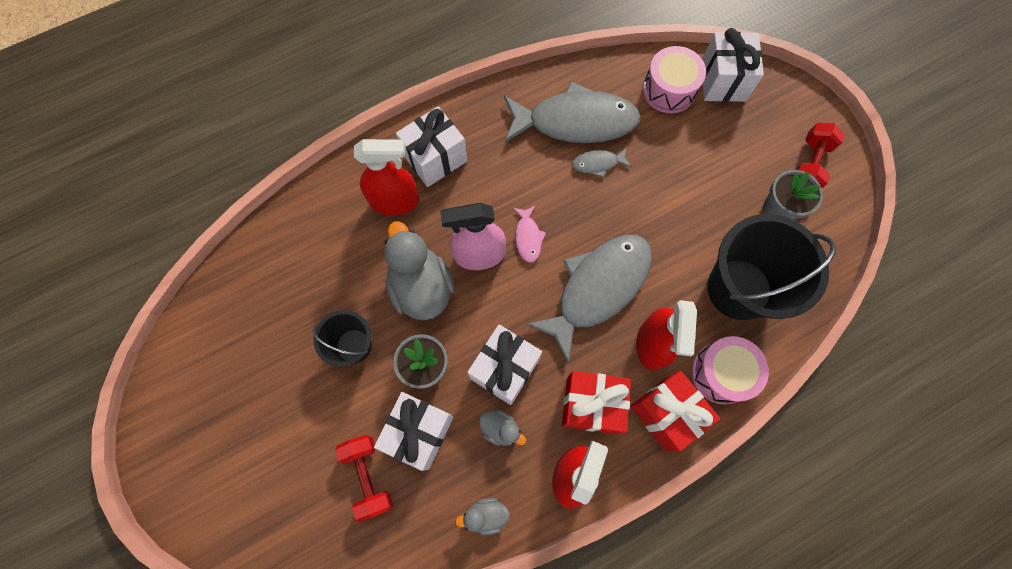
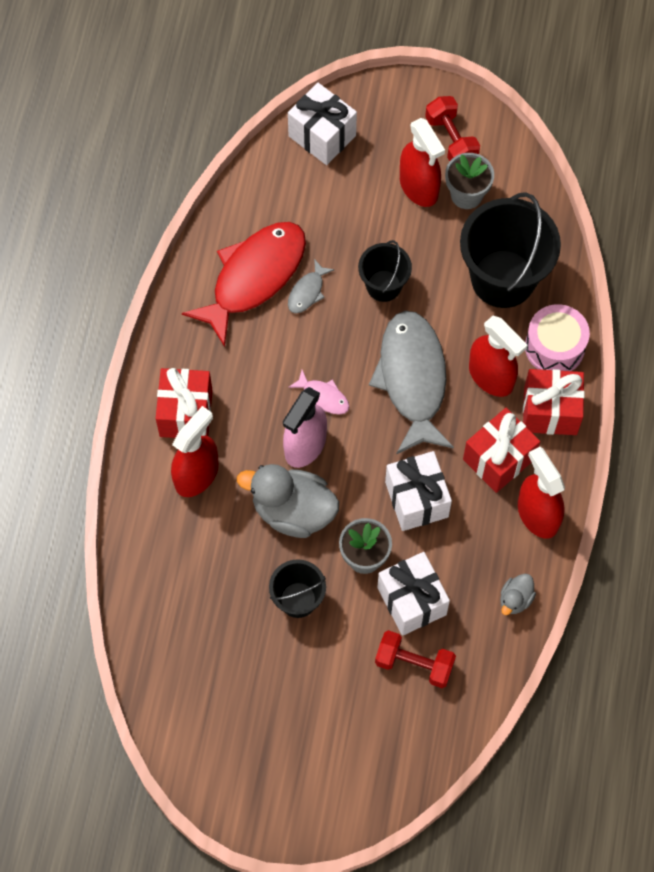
camera: 50 degrees left, 5 degrees down
white gift [396,106,468,187] -> red gift [156,368,213,438]
grey duck [479,409,526,446] -> none
grey fish [504,82,641,143] -> red fish [182,222,306,347]
pink drum [643,46,706,113] -> none
none -> black bucket [358,240,412,302]
none -> red spray bottle [400,118,445,207]

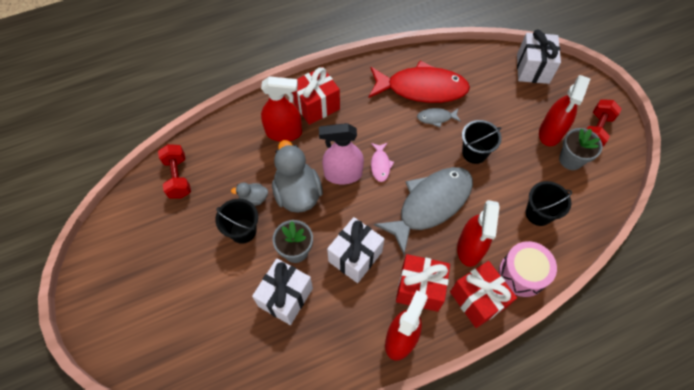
camera: 55 degrees right, 5 degrees down
red dumbbell [375,630,456,688] -> red dumbbell moved to [158,144,191,199]
black bucket [460,192,561,308] -> black bucket [526,181,572,226], size x0.54
grey duck [500,574,536,615] -> grey duck moved to [231,183,268,206]

